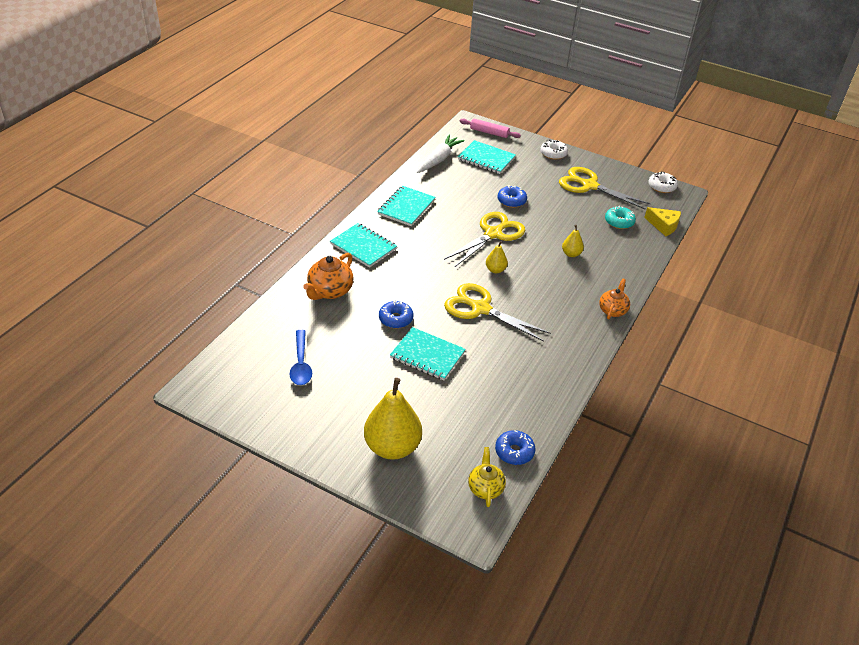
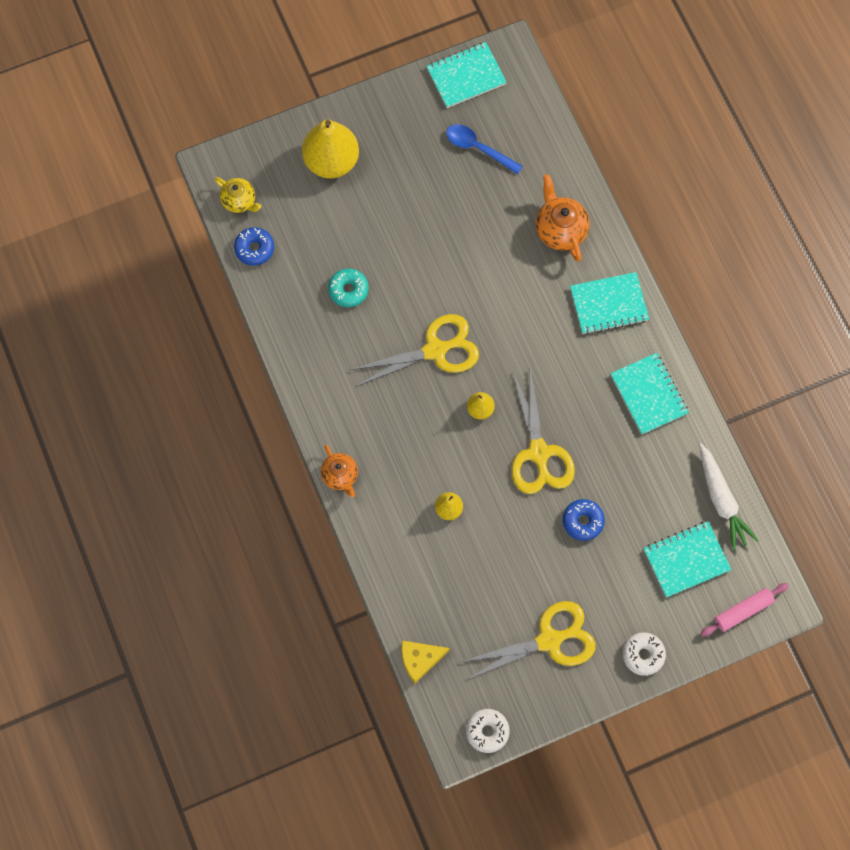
camera: 130 degrees right, 30 degrees up
blue donut [379,300,414,328] -> none
turquoise notebook [390,327,466,381] -> turquoise notebook moved to [426,42,507,108]
turquoise donut [605,206,636,229] -> turquoise donut moved to [328,269,368,307]

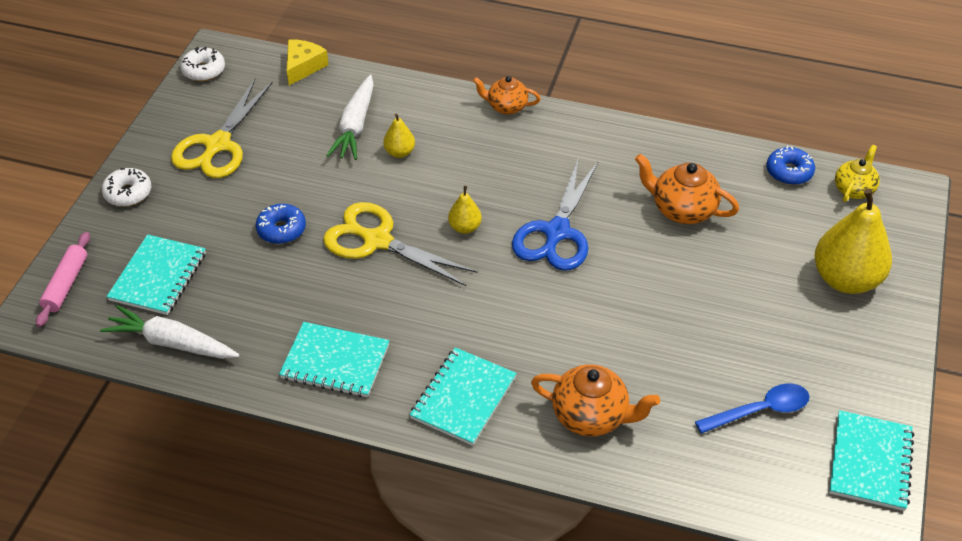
camera: 130 degrees right, 25 degrees down
yellow teapot [215,177,261,213] -> yellow teapot turned 135 degrees clockwise [835,145,880,202]
turquoise donut [328,269,368,307] -> orange teapot [635,154,739,224]
yellow scissors [350,314,479,387] -> blue scissors [512,157,599,271]
none -> white carrot [326,75,374,160]

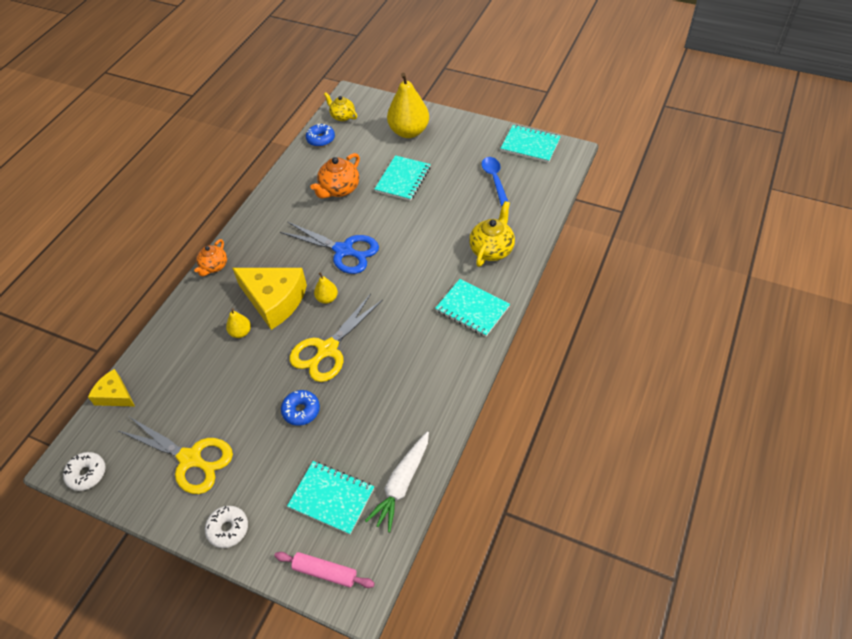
camera: 80 degrees left, 5 degrees up
turquoise notebook [279,322,389,397] -> turquoise notebook moved to [374,155,431,201]
white carrot [326,75,374,160] -> none
orange teapot [531,364,660,437] -> yellow teapot [469,201,515,267]
none -> yellow cheese [232,268,307,330]

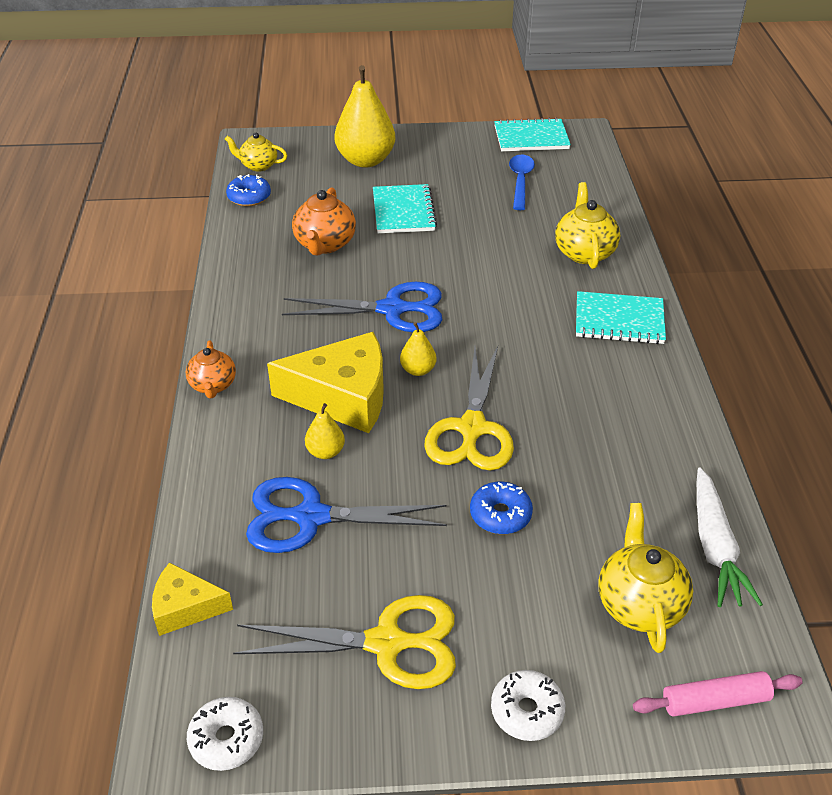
camera: 30 degrees left, 10 degrees down
turquoise notebook [287,461,374,535] -> yellow teapot [598,503,693,653]
blue spoon [482,157,508,206] -> blue spoon turned 45 degrees clockwise [509,155,535,210]
none -> blue scissors [246,477,447,553]

